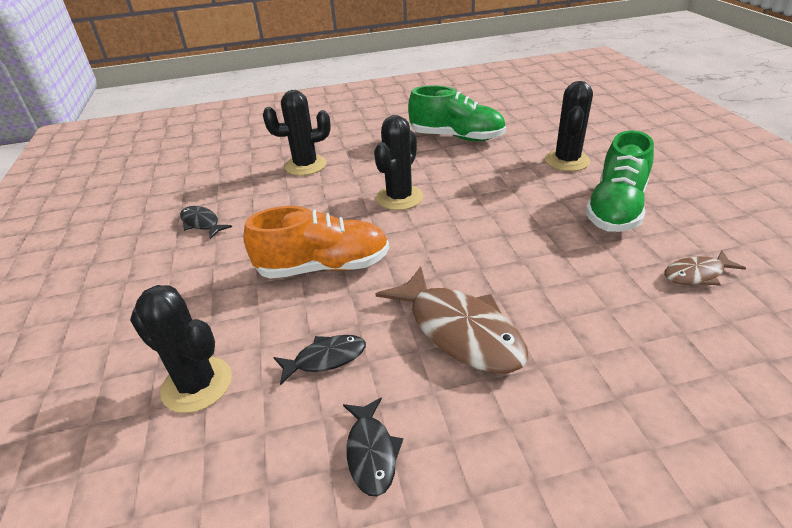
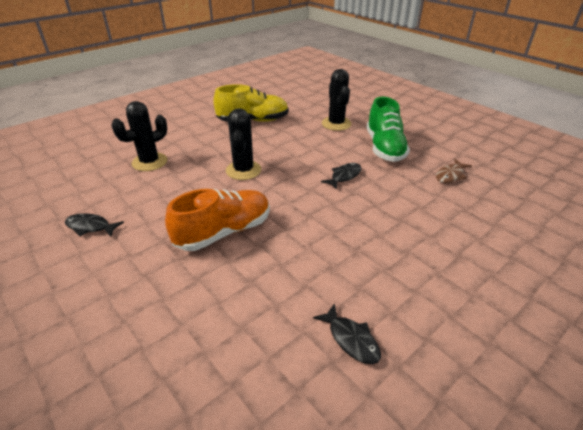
camera: 30 degrees left, 0 degrees up
black cactus [130,285,232,413] -> none
black fish [273,335,366,385] -> black fish moved to [321,163,361,190]
brown fish [376,266,528,373] -> none
green shoe [408,85,506,141] -> yellow shoe [213,84,289,122]

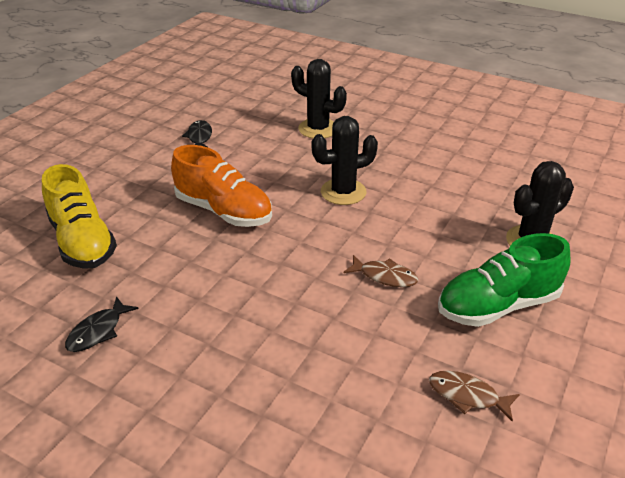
camera: 70 degrees right, 0 degrees up
yellow shoe [213,84,289,122] -> yellow shoe moved to [42,164,117,269]
black fish [321,163,361,190] -> brown fish [343,255,418,287]

